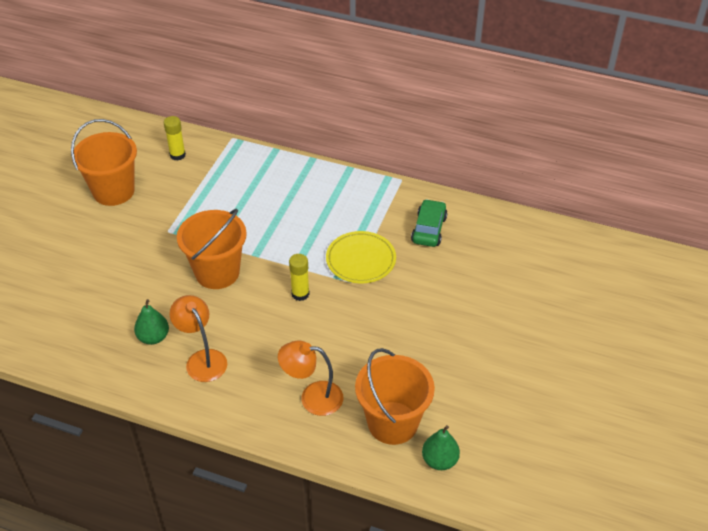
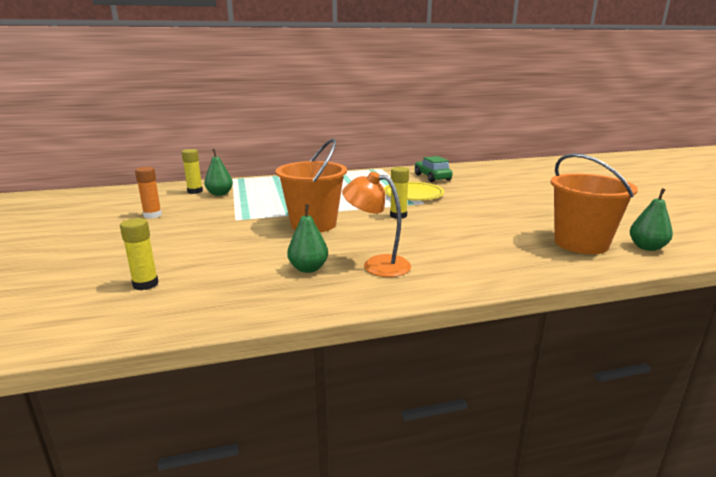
camera: 35 degrees left, 25 degrees down
orange bucket [71,119,137,206] -> orange glue stick [135,167,162,219]
orange lamp [278,341,343,416] -> none
none -> yellow glue stick [120,218,158,290]
none -> green pear [204,149,233,196]

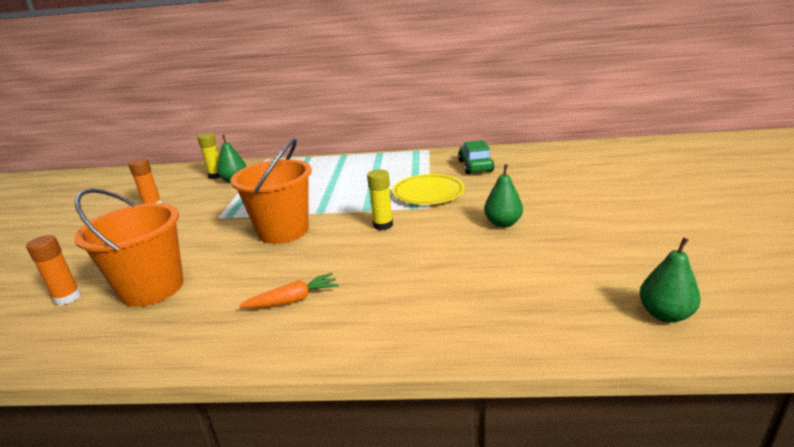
camera: 20 degrees right, 5 degrees up
yellow glue stick [120,218,158,290] -> orange glue stick [26,235,81,305]
green pear [287,204,328,273] -> green pear moved to [484,164,523,228]
orange lamp [342,171,411,277] -> orange carrot [239,273,339,308]
orange bucket [551,153,638,254] -> orange bucket moved to [74,188,183,307]

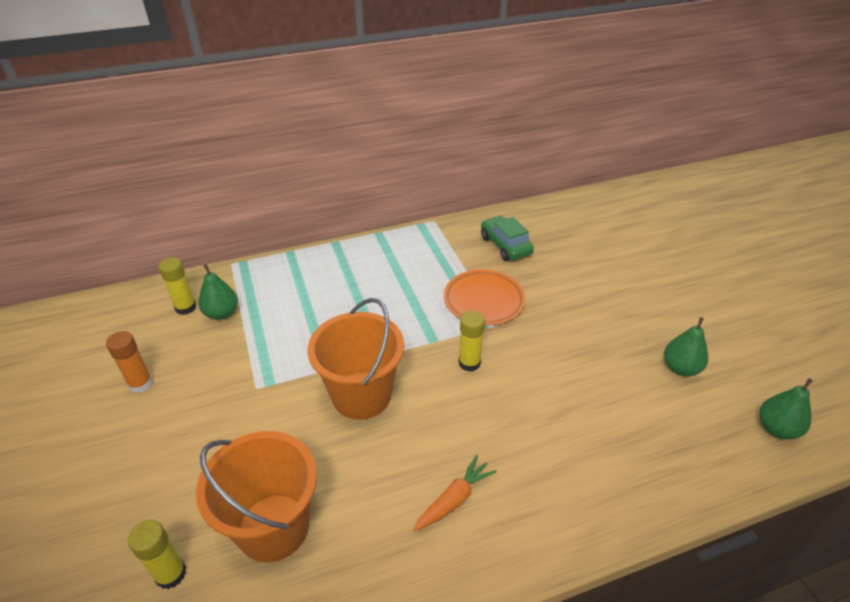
camera: 25 degrees left, 15 degrees up
orange glue stick [26,235,81,305] -> yellow glue stick [128,520,186,589]
yellow plate [392,174,465,205] -> orange plate [444,270,525,325]
green pear [484,164,523,228] -> green pear moved to [664,317,708,376]

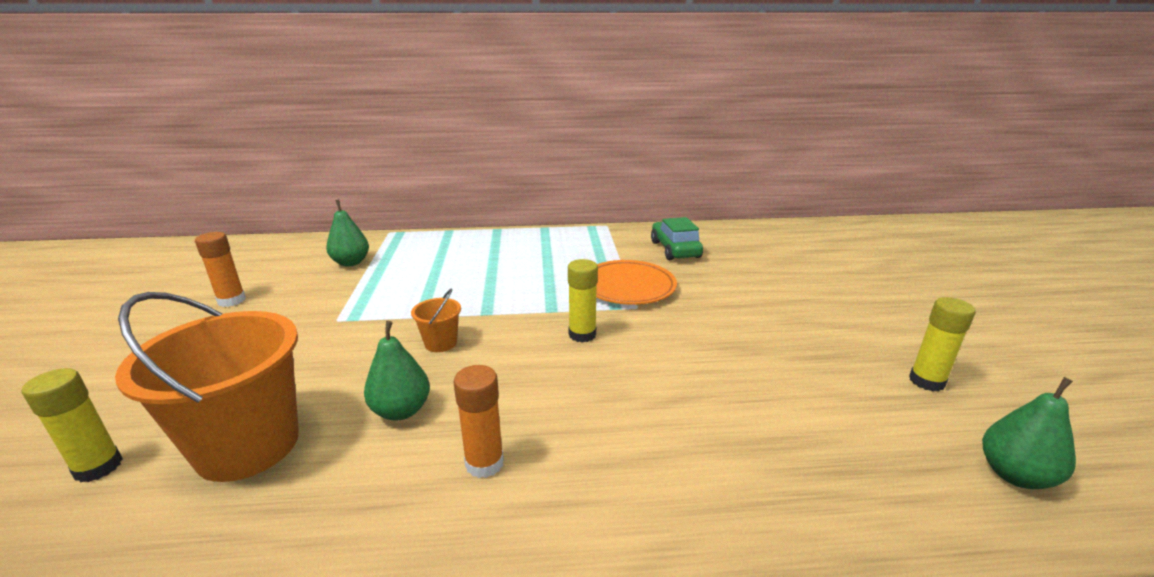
camera: 15 degrees right, 15 degrees down
yellow glue stick [158,257,196,315] -> yellow glue stick moved to [909,297,976,391]
orange bucket [308,298,404,420] -> orange bucket [411,288,461,352], size x0.44
orange carrot [413,455,497,531] -> orange glue stick [453,365,504,478]
green pear [664,317,708,376] -> green pear moved to [364,321,430,420]

